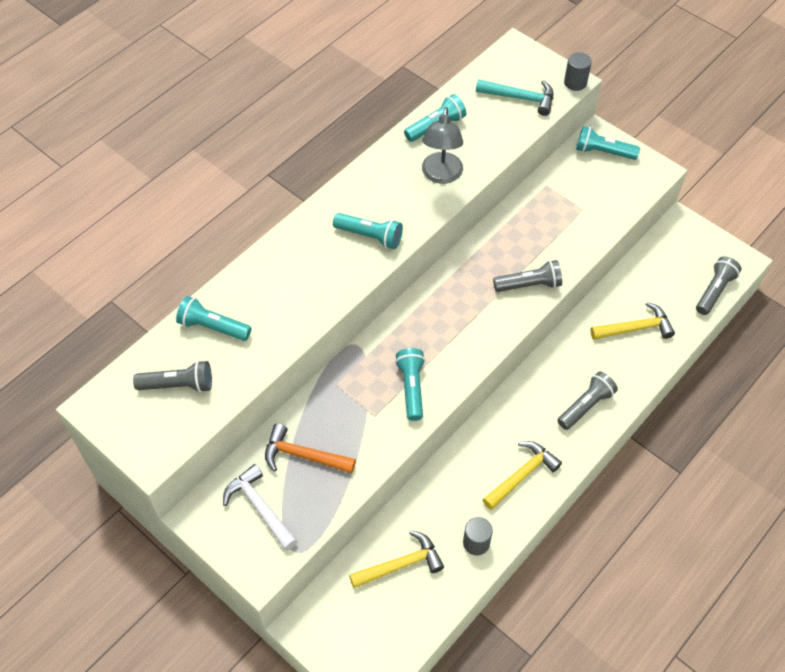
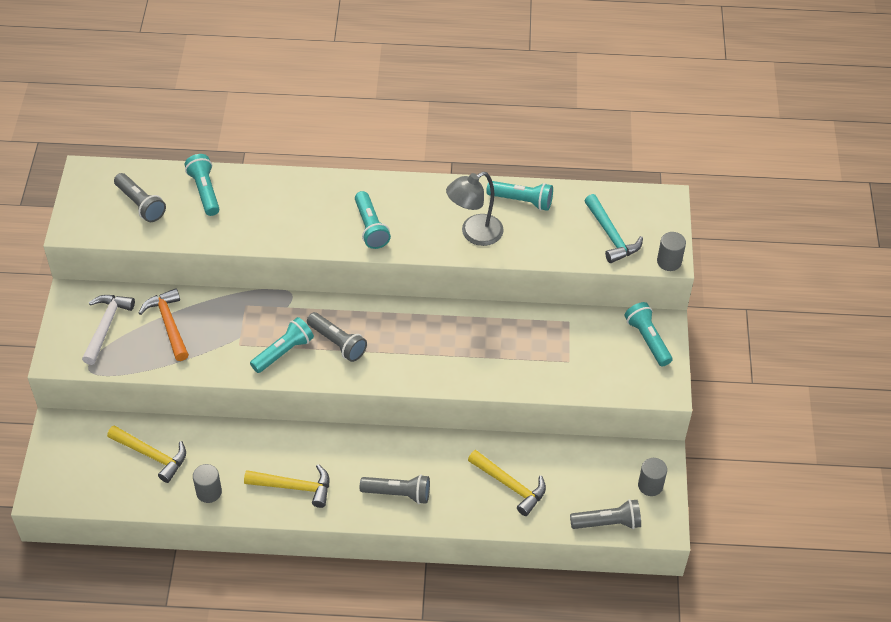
camera: 50 degrees right, 5 degrees down
grey flashlight [493,260,562,292] -> grey flashlight moved to [307,312,367,362]
none -> grey cylinder [638,458,667,496]

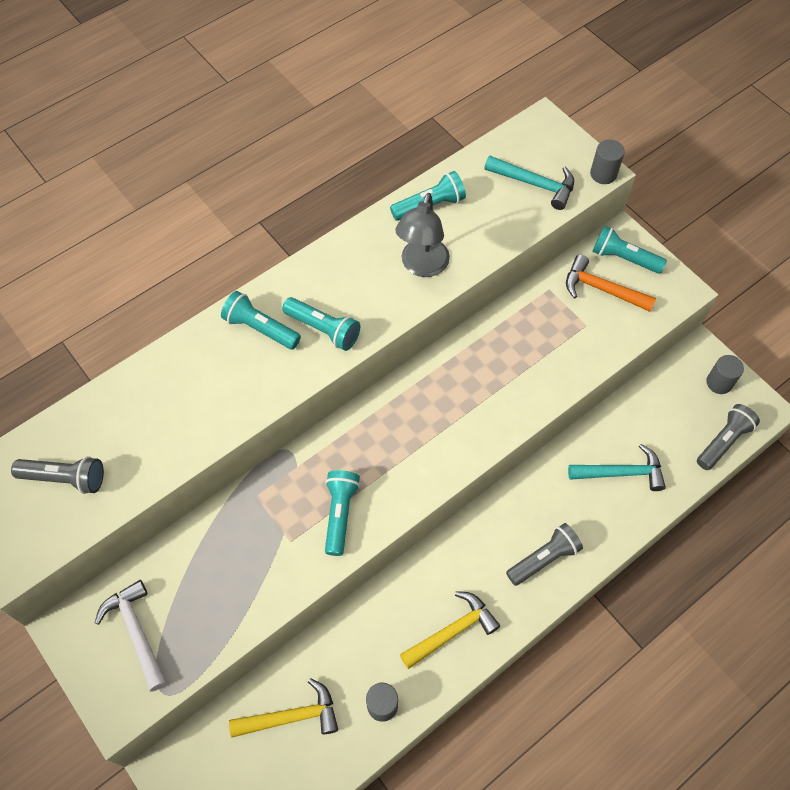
camera: 40 degrees left, 10 degrees up
orange hammer [139,288,189,361] -> orange hammer moved to [566,255,656,312]
turquoise flashlight [185,154,219,216] -> turquoise flashlight moved to [221,291,301,350]
grey flashlight [307,312,367,362] -> none
yellow hammer [468,450,546,516] -> turquoise hammer [568,444,666,491]

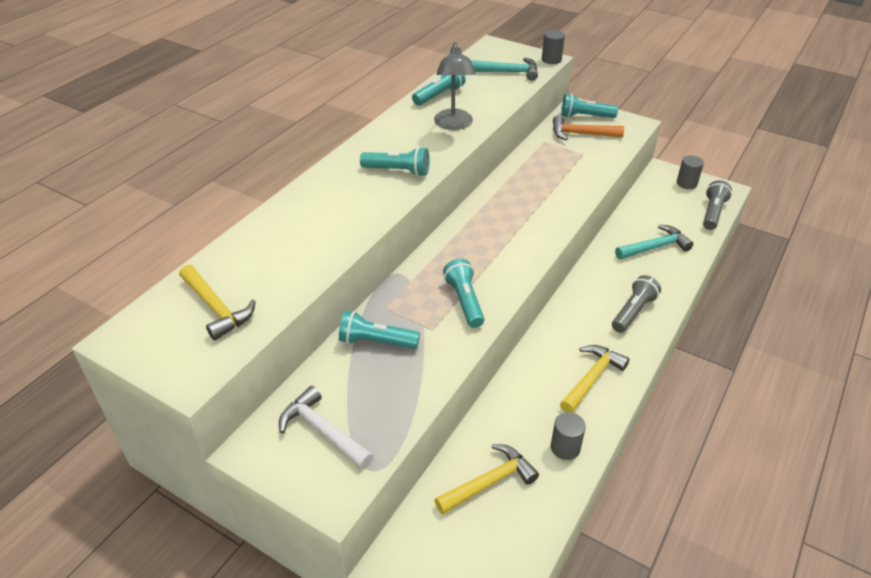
camera: 20 degrees left, 20 degrees down
grey flashlight [11,456,104,494] -> yellow hammer [179,265,256,340]
turquoise flashlight [221,291,301,350] -> turquoise flashlight moved to [339,310,420,349]

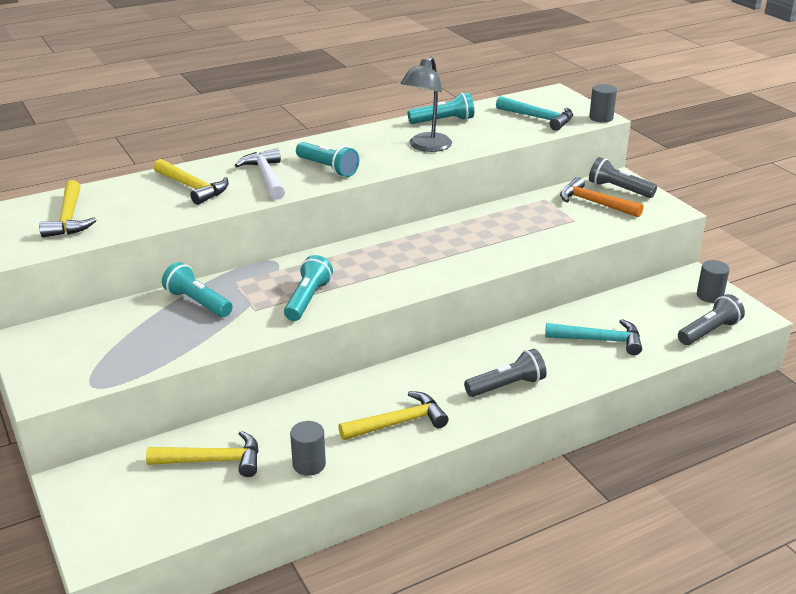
camera: 30 degrees right, 10 degrees down
white hammer [279,386,373,470] -> white hammer moved to [235,149,285,200]
turquoise flashlight [561,94,618,118] -> grey flashlight [589,157,657,198]
none -> yellow hammer [154,159,229,205]

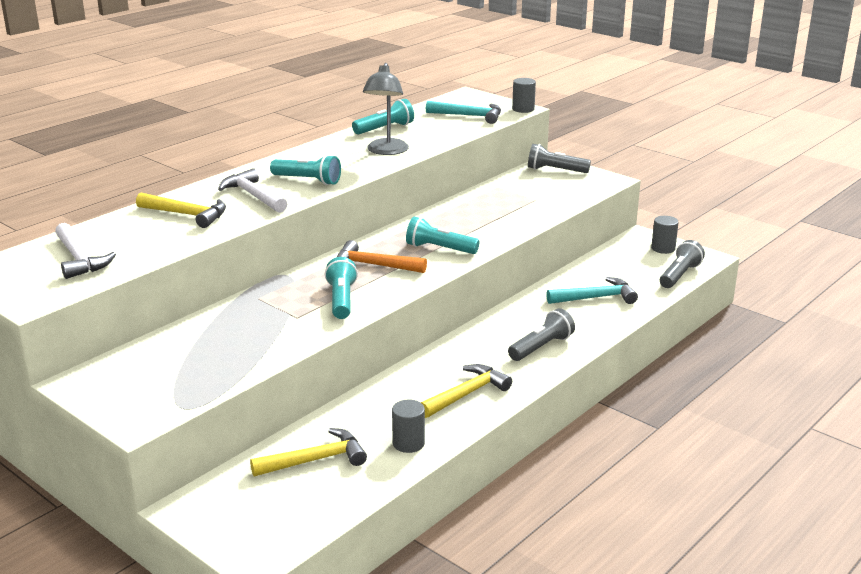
camera: 20 degrees left, 5 degrees down
yellow hammer [39,180,96,237] -> white hammer [55,223,116,279]
turquoise flashlight [162,262,233,317] -> turquoise flashlight moved to [406,217,480,254]
orange hammer [560,177,643,218] -> orange hammer moved to [337,240,427,273]

